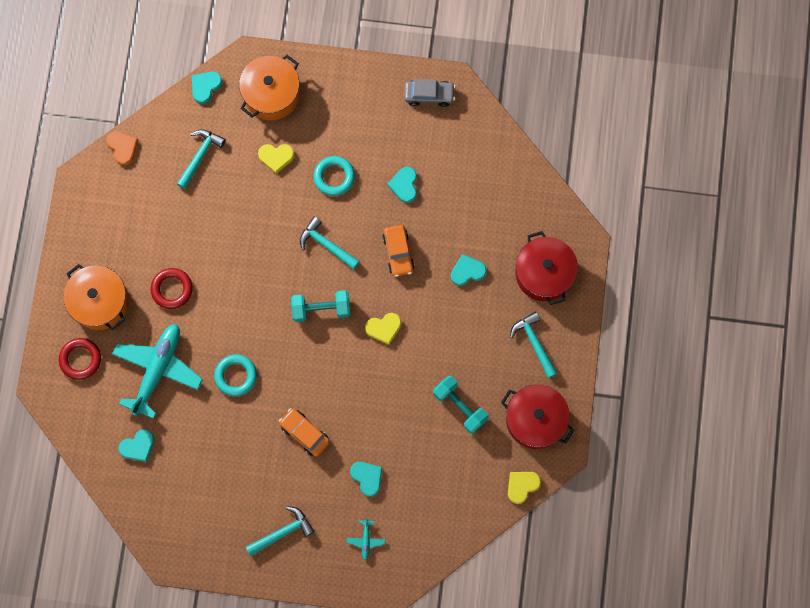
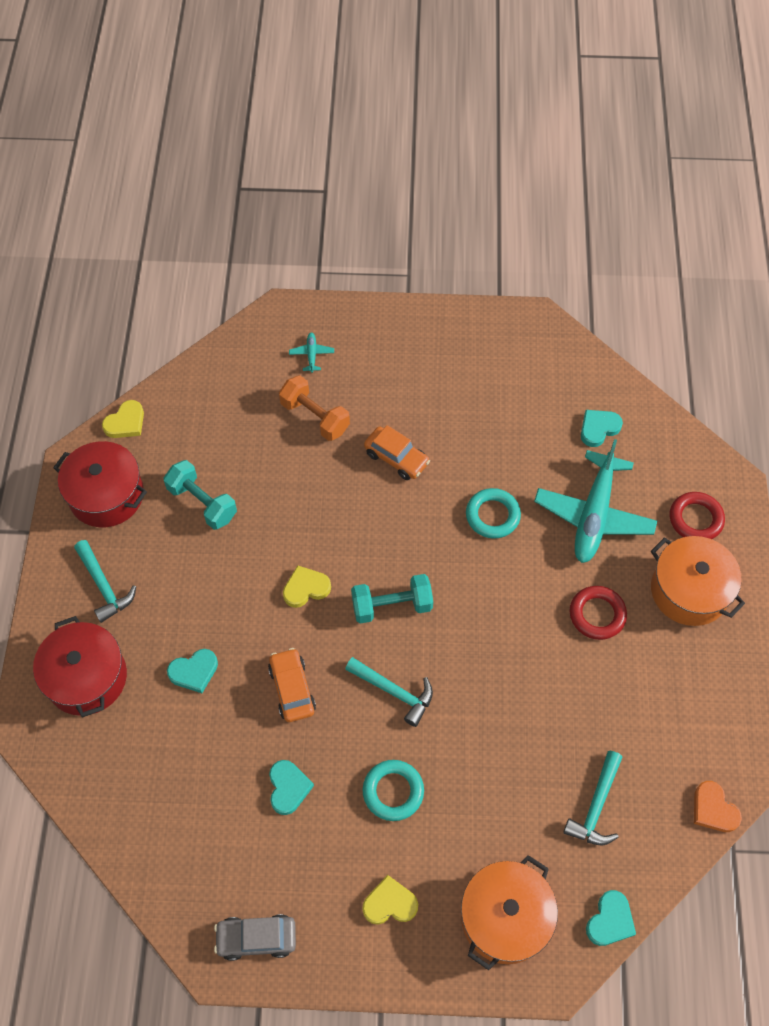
camera: 175 degrees right, 15 degrees down
turquoise hammer [246,506,315,556] -> none
yellow heart [258,144,294,174] -> yellow heart moved to [362,875,418,925]
turquoise heart [350,462,382,497] -> orange dumbbell [279,375,350,441]

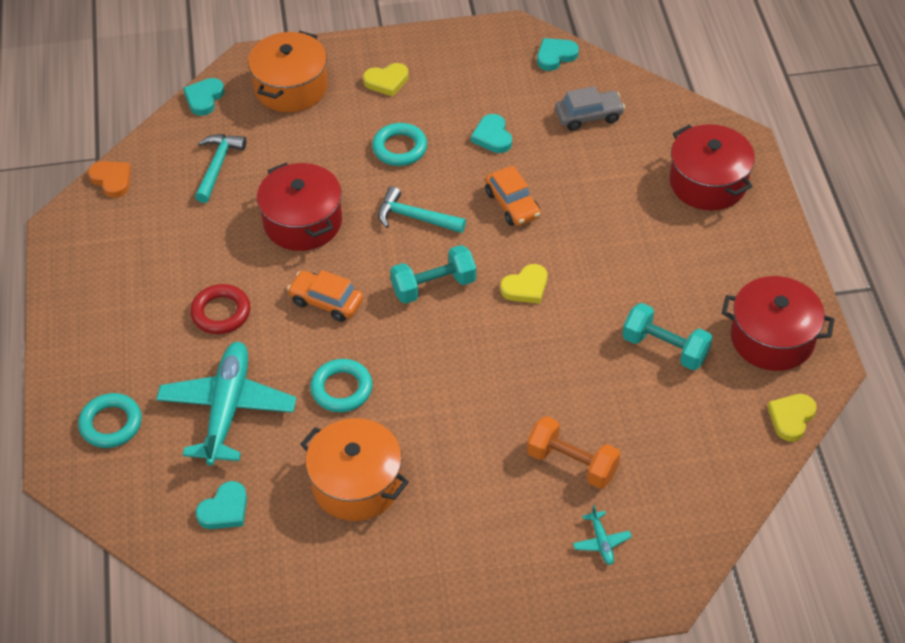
camera: 170 degrees right, 10 degrees down
turquoise hammer [74,540,136,623] -> none
turquoise heart [167,649,218,693] -> turquoise heart moved to [537,38,579,71]
grey car [214,914,296,961] -> grey car moved to [555,86,625,131]
orange car [364,425,430,480] -> orange car moved to [287,270,363,322]
orange pot [651,536,745,626] -> orange pot moved to [300,418,409,521]
red ring [670,492,725,539] -> turquoise ring [78,393,142,448]
none -> red pot [257,162,342,251]

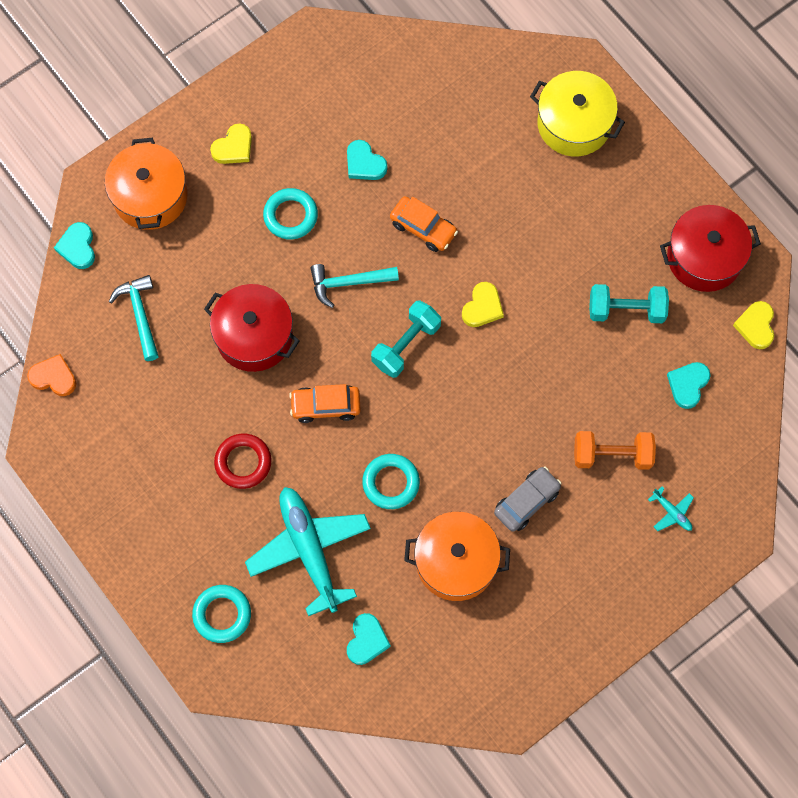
camera: 30 degrees left, 20 degrees up
turquoise heart [537,38,579,71] -> turquoise heart moved to [667,362,711,409]
grey car [555,86,625,131] -> grey car moved to [494,467,562,532]
red pot [669,124,755,211] -> yellow pot [530,71,625,156]

